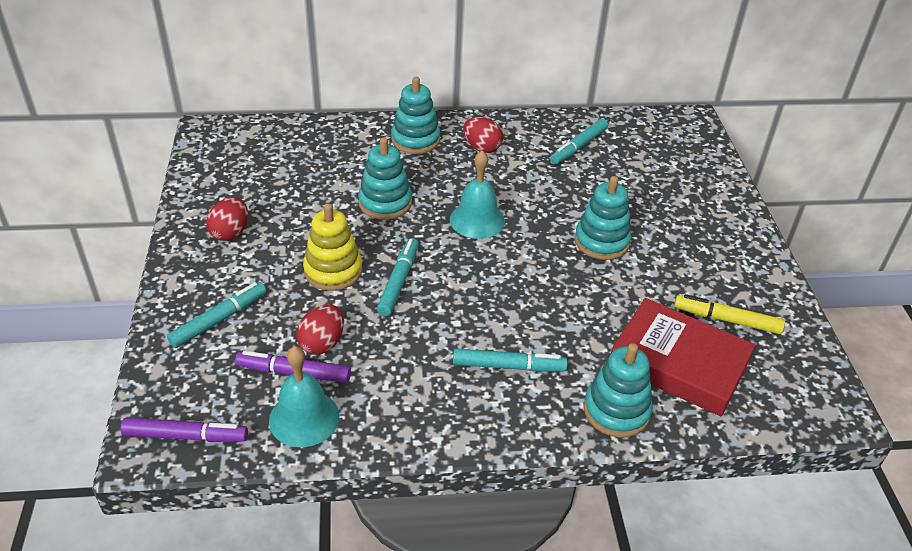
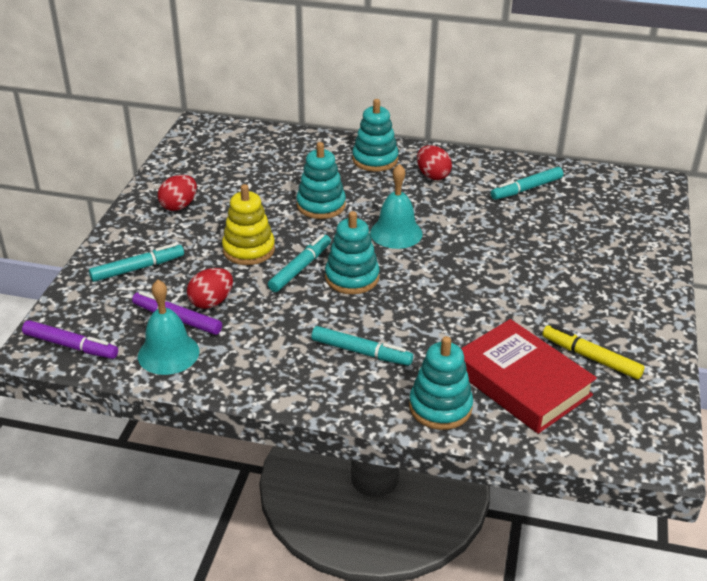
camera: 20 degrees right, 5 degrees down
turquoise stacking toy [575,176,632,260] -> turquoise stacking toy moved to [325,211,379,294]

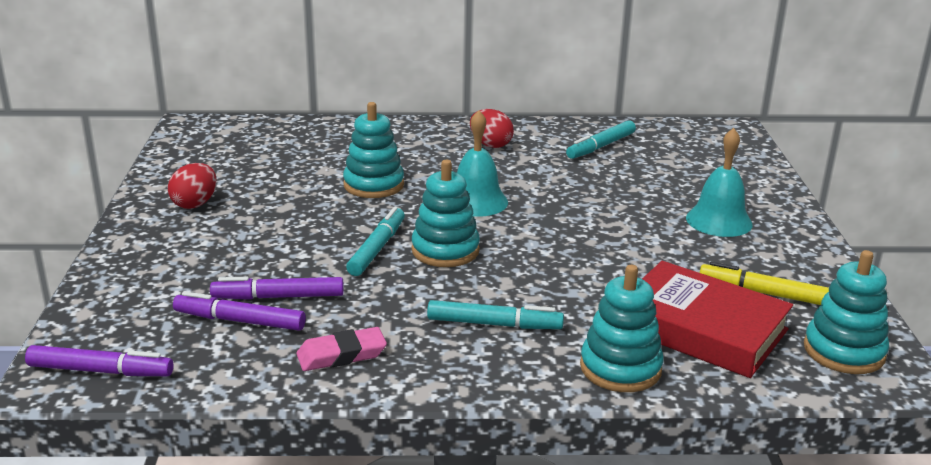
camera: 15 degrees left, 10 degrees down
turquoise marker [89,243,184,282] -> none
turquoise bell [138,280,200,375] -> turquoise bell moved to [686,128,753,237]
red egg [187,268,233,309] -> purple marker [210,277,344,300]
yellow stacking toy [222,184,275,265] -> none
turquoise stacking toy [352,99,398,172] -> turquoise stacking toy moved to [804,250,889,374]
none -> pink eraser [297,327,387,371]

